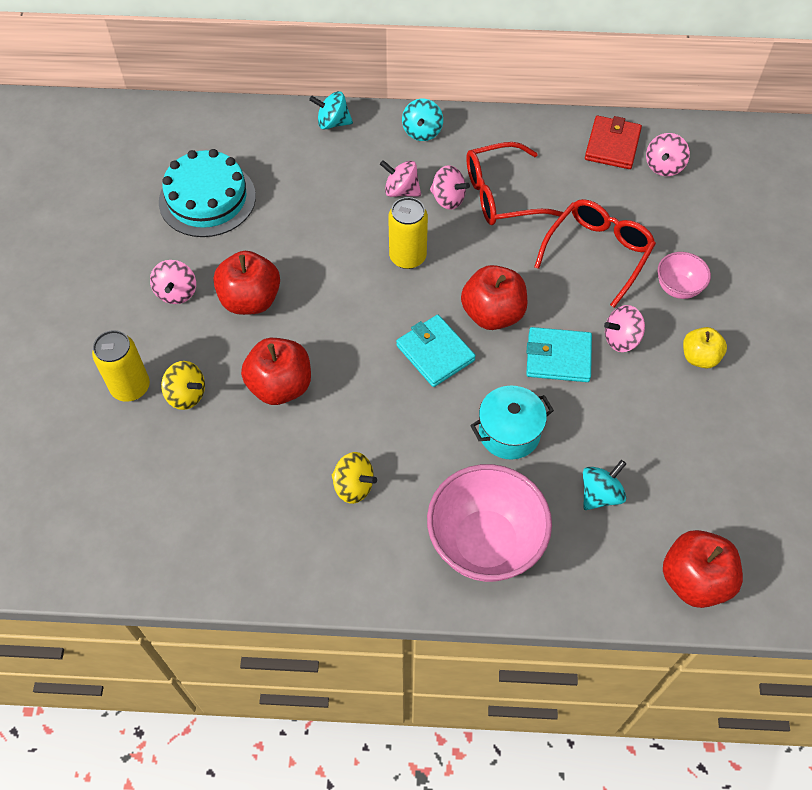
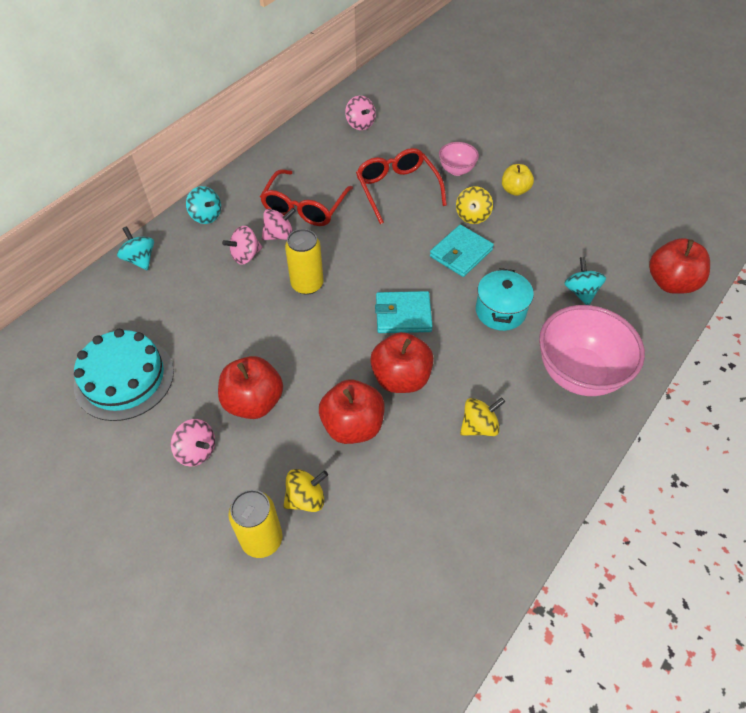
camera: 55 degrees left, 5 degrees down
turquoise spinning top [309,91,353,130] -> turquoise spinning top turned 105 degrees clockwise [117,226,154,271]
red apple [461,265,528,330] -> red apple moved to [370,332,434,393]
red wallet [585,116,642,169] -> none
pink spinning top [604,305,645,352] -> yellow spinning top [456,186,493,224]

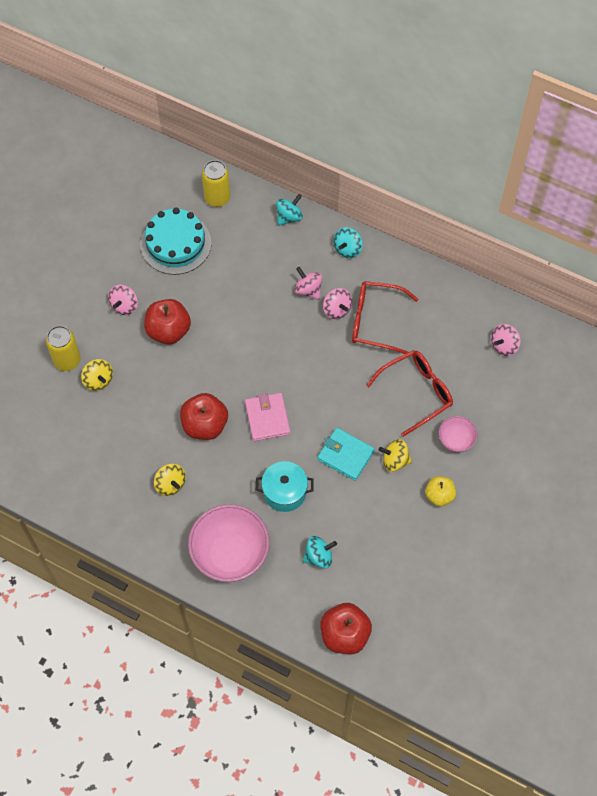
camera: 80 degrees right, 10 degrees up
yellow can [285,229,324,295] -> yellow can moved to [202,160,230,207]
red apple [319,379,385,444] -> none
turquoise wallet [375,291,433,333] -> pink wallet [245,393,290,441]

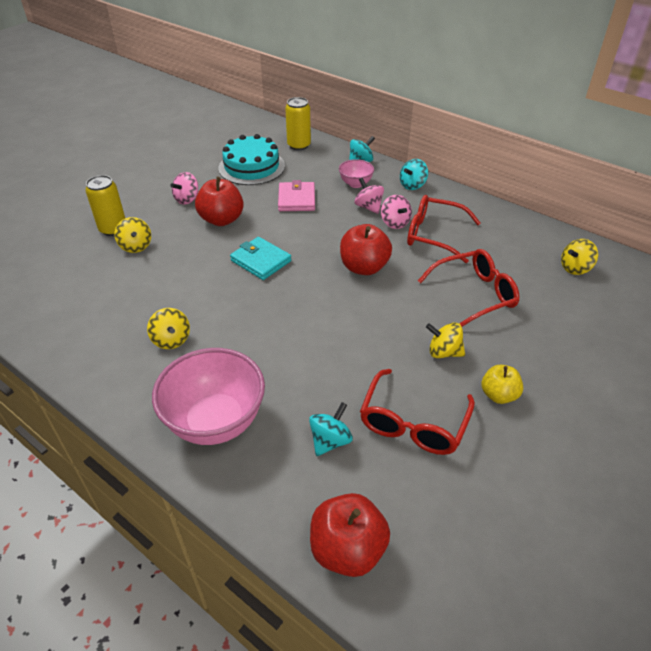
camera: 10 degrees right, 20 degrees down
red apple [180,393,228,440] -> red apple moved to [340,224,392,275]
pink wallet [245,393,290,441] -> pink wallet moved to [278,180,315,211]
turquoise pot [256,461,314,512] -> none
turquoise spinning top [302,536,337,568] -> turquoise spinning top turned 45 degrees counterclockwise [309,402,353,456]
turquoise wallet [317,428,375,481] -> turquoise wallet moved to [230,237,291,280]
pink bowl [439,416,478,453] -> pink bowl moved to [339,159,374,188]
pink spinning top [491,324,521,356] -> yellow spinning top [561,239,598,275]
none -> red glasses [360,369,475,455]

